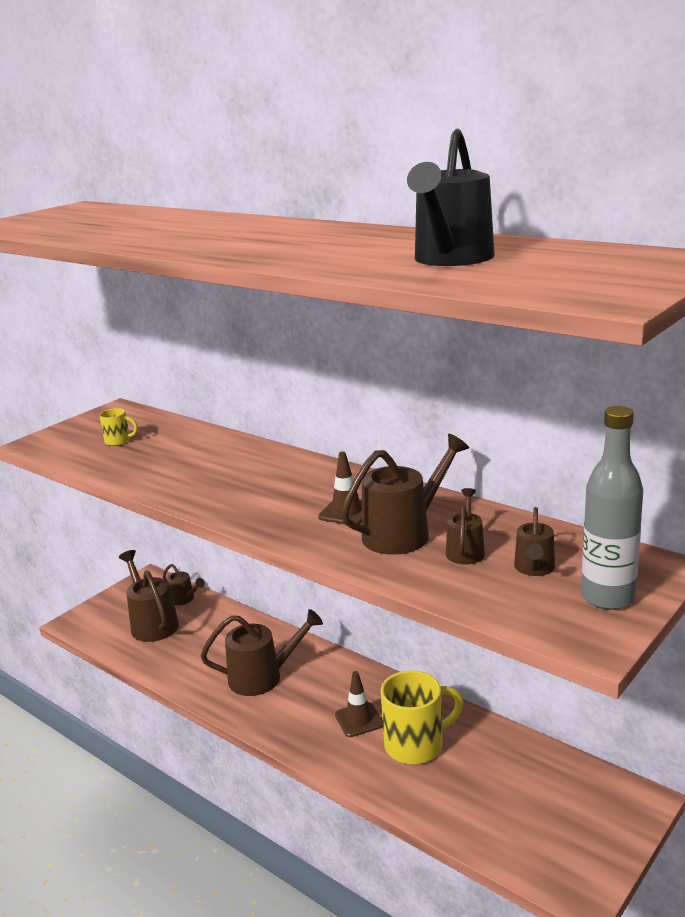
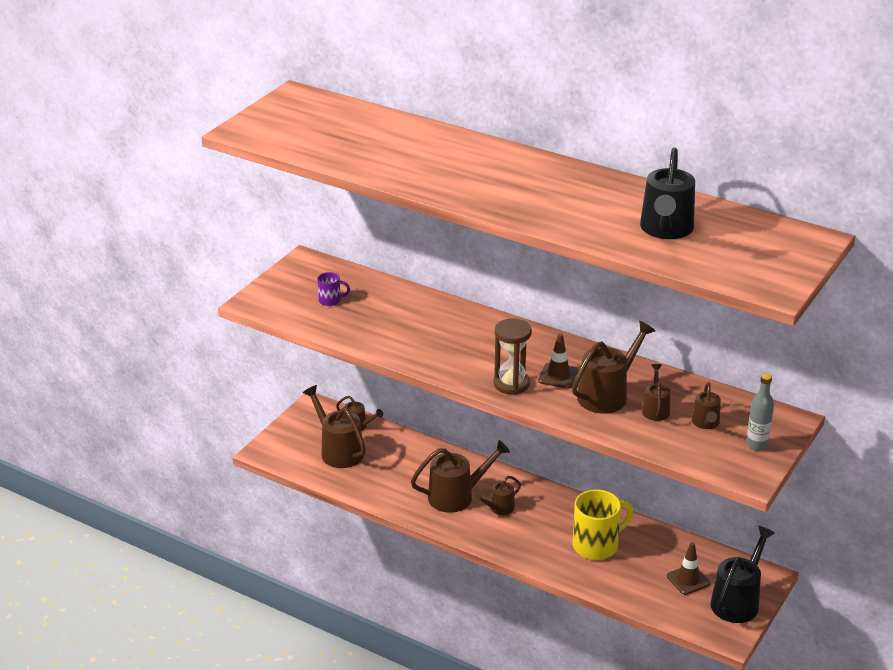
camera: 10 degrees left, 10 degrees up
yellow mug [99,408,138,446] -> purple mug [317,272,350,306]
brown traffic cone [335,671,383,737] -> brown traffic cone moved to [667,542,710,595]
grey bottle [581,406,643,610] -> grey bottle [746,374,774,451], size x0.63
none -> brown watering can [474,476,521,515]
none -> brown hourglass [494,318,532,395]
none -> black watering can [710,526,775,623]

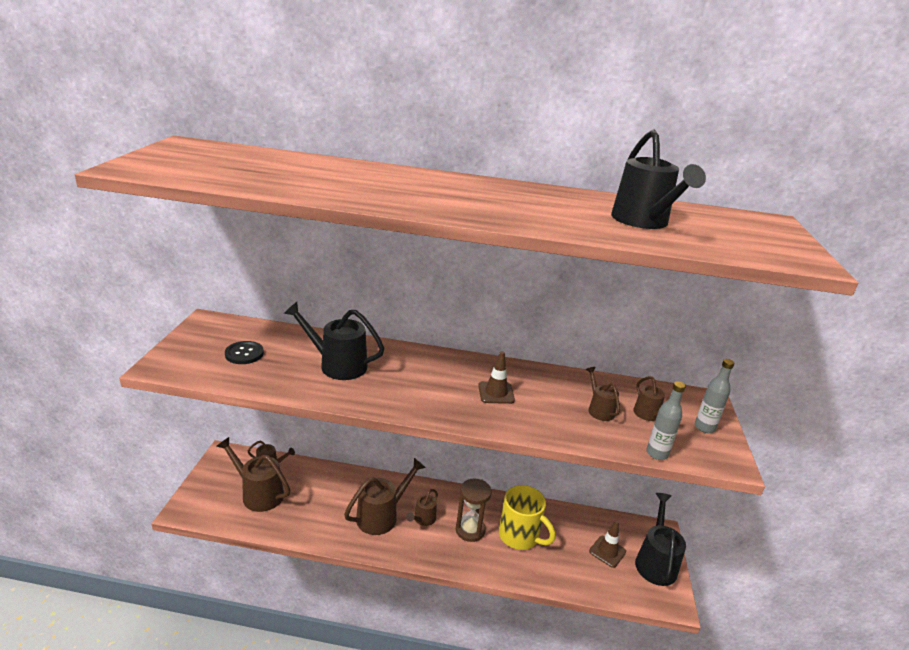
camera: 25 degrees left, 5 degrees down
purple mug [317,272,350,306] -> black button [225,341,264,364]
brown hourglass [494,318,532,395] -> brown hourglass moved to [456,478,491,542]
brown watering can [572,321,655,414] -> none
yellow mug [573,489,634,560] -> yellow mug turned 90 degrees clockwise [499,485,556,550]
none -> black watering can [284,302,384,380]
none -> grey bottle [646,381,686,460]

